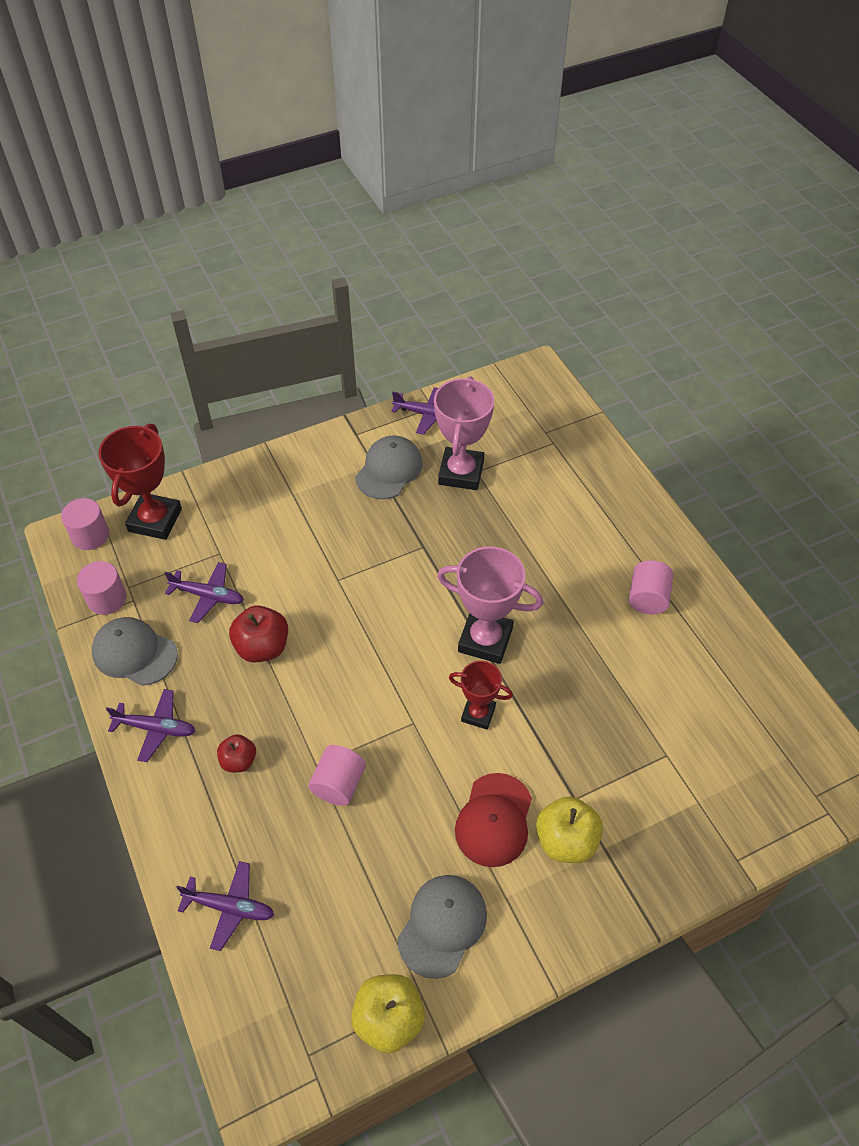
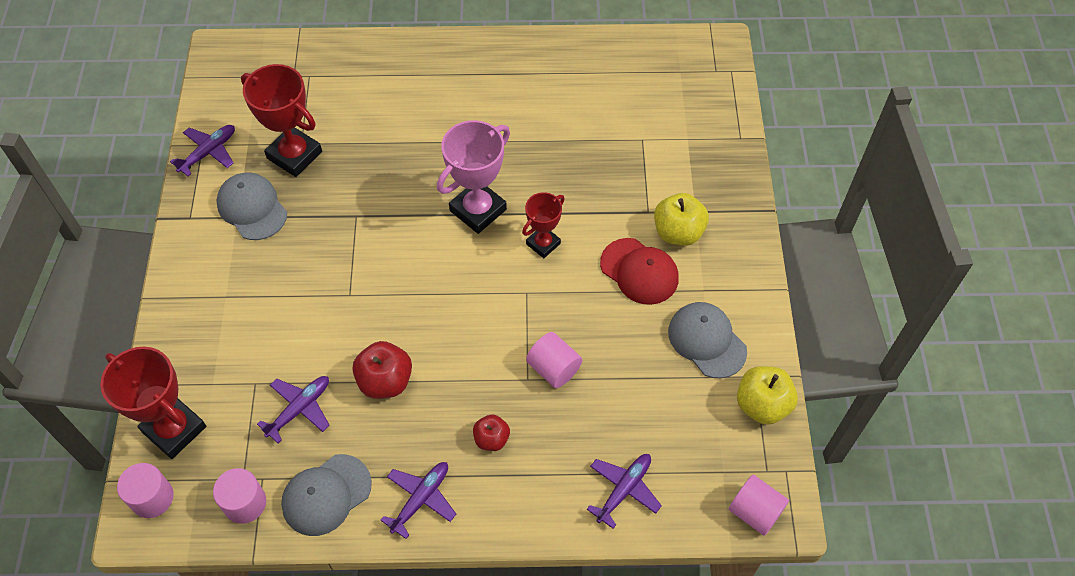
camera: 65 degrees left, 5 degrees up
pink trophy [434,376,494,490] -> red trophy [241,64,322,177]
pink cylinder [629,560,673,614] -> pink cylinder moved to [729,475,789,536]

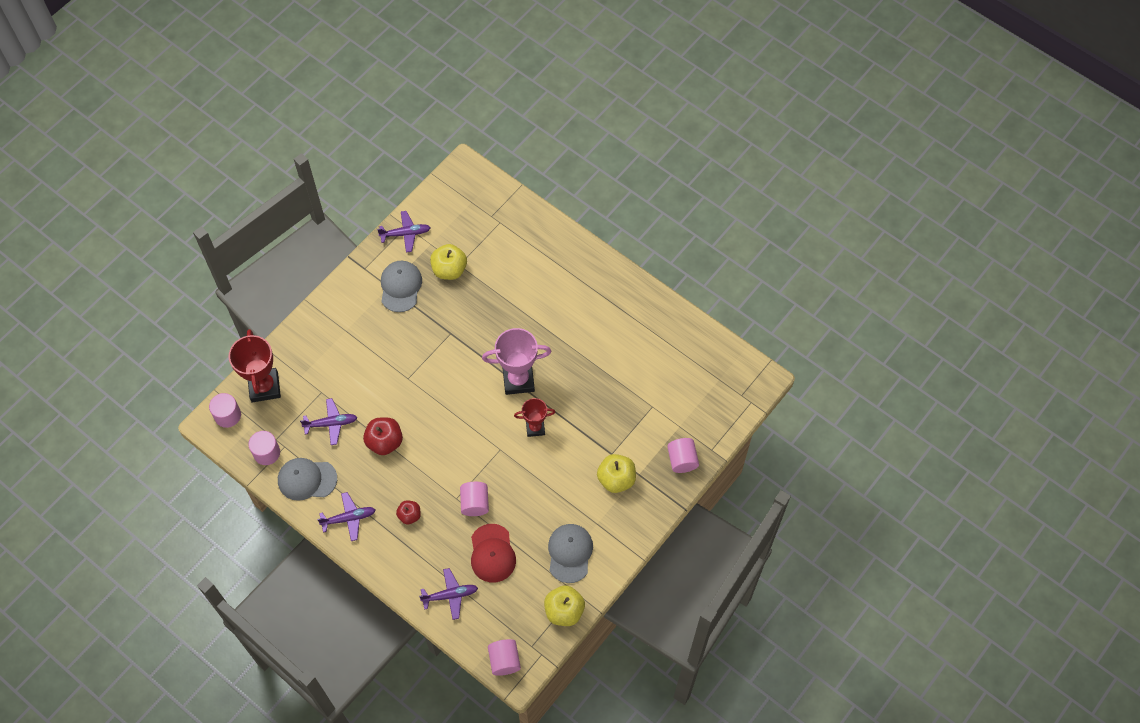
camera: 40 degrees right, 5 degrees up
red trophy [241,64,322,177] -> yellow apple [430,244,467,280]
red cap [600,238,679,305] -> red cap moved to [471,524,516,583]
none -> pink cylinder [667,438,699,473]

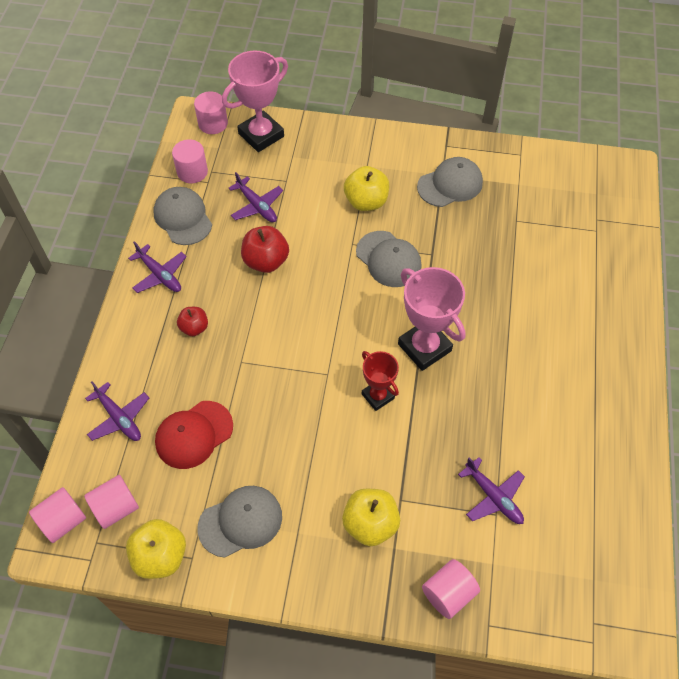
camera: 60 degrees right, 5 degrees down
red trophy [229,329,281,402] -> pink trophy [222,51,288,152]
purple plane [377,211,431,253] -> purple plane moved to [458,457,525,524]
yellow apple [430,244,467,280] -> yellow apple moved to [344,166,389,211]
pink cylinder [460,482,489,516] -> pink cylinder moved to [84,475,139,529]
none -> grey cap [356,231,422,287]

